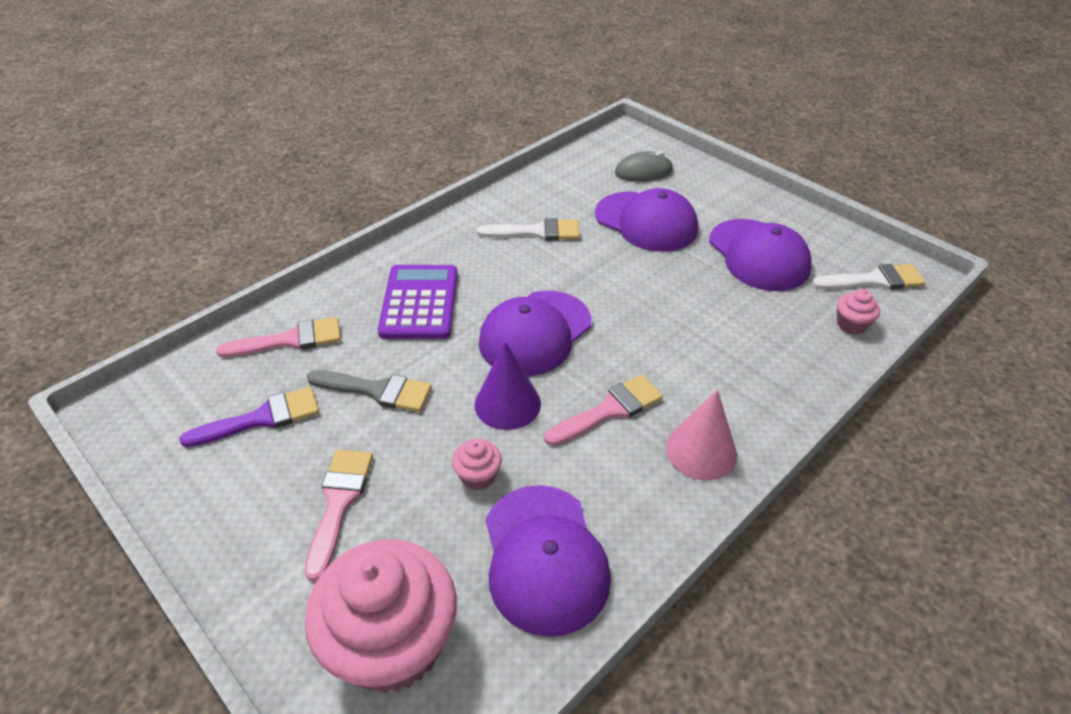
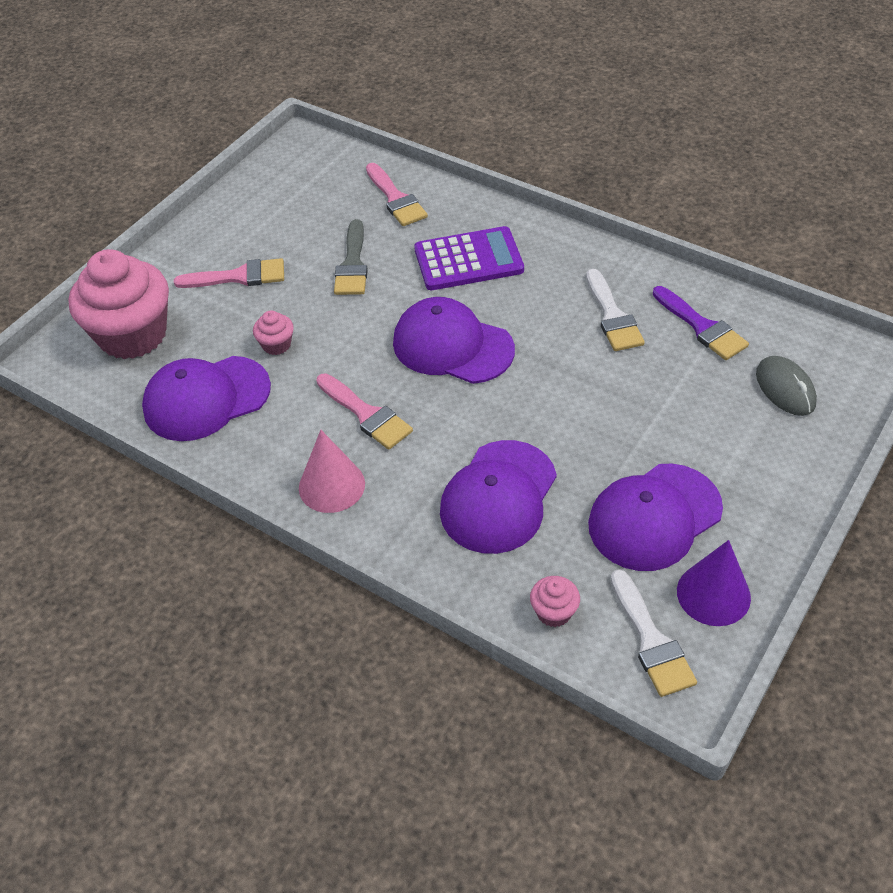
camera: 80 degrees right, 5 degrees up
purple brush [180,387,319,447] -> purple brush moved to [653,286,749,360]
purple cone [475,342,541,430] -> purple cone moved to [677,540,751,626]
purple cap [595,188,698,252] -> purple cap moved to [440,440,557,554]

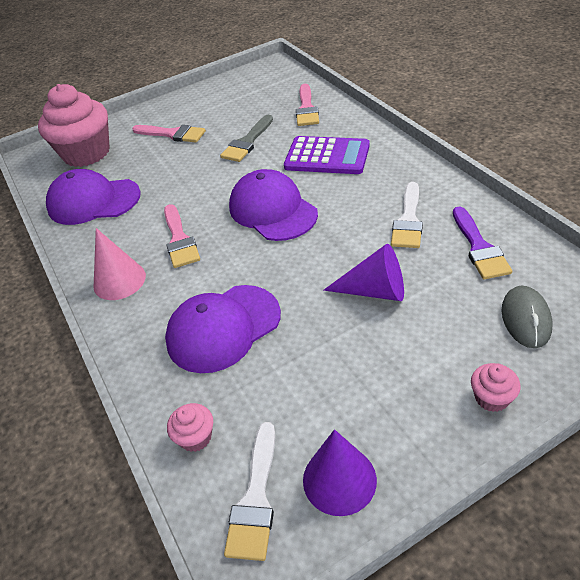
camera: 30 degrees right, 5 degrees down
pink cupcake [253,310,294,355] -> pink cupcake moved to [471,363,520,412]
purple cap [588,464,723,571] -> none
none -> purple cone [323,244,404,301]

